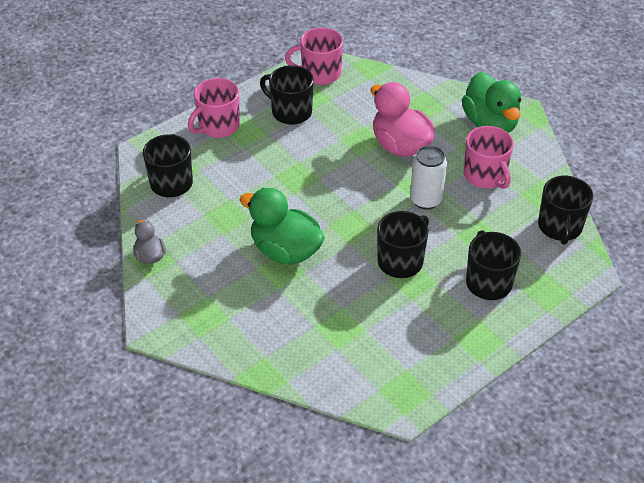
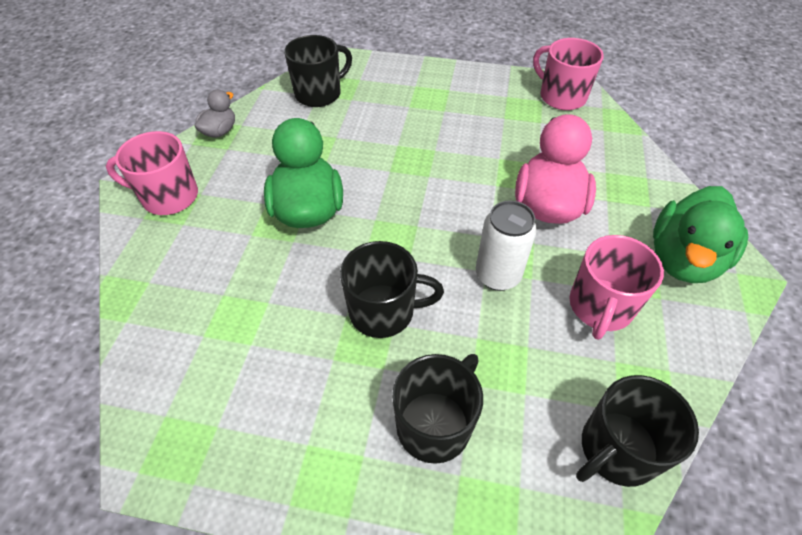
camera: 50 degrees right, 5 degrees up
pink mug [188,78,240,138] -> pink mug moved to [106,131,198,215]
black mug [260,65,314,125] -> none

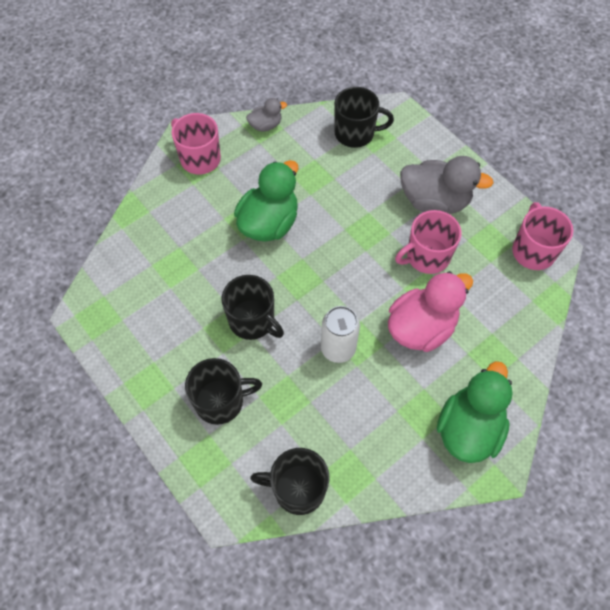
camera: 40 degrees right, 10 degrees up
pink mug [570,235,664,340] -> pink mug moved to [395,210,461,274]
green duck [653,186,748,283] -> green duck turned 135 degrees clockwise [437,361,513,463]
none -> grey duck [400,156,494,214]

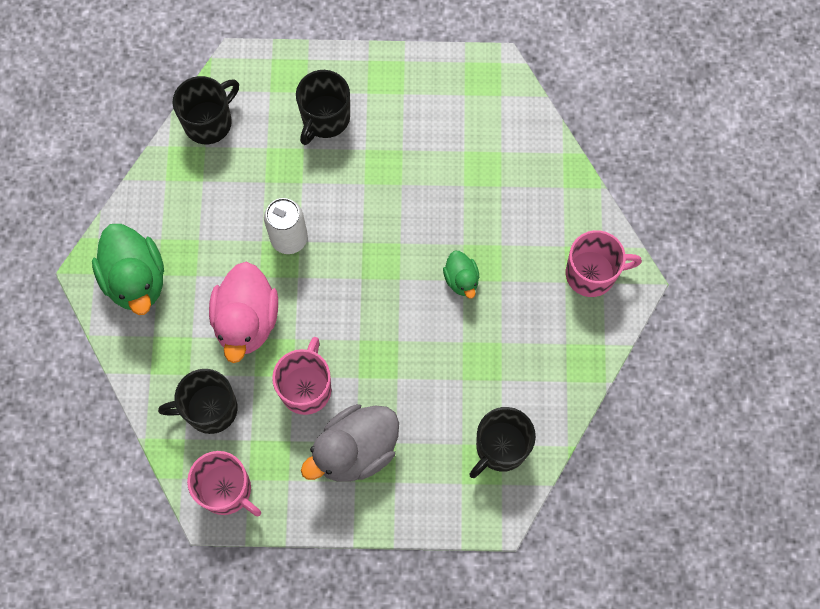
camera: 130 degrees right, 10 degrees up
black mug [221,275,284,340] -> black mug moved to [158,369,238,434]
green duck [234,160,298,241] -> green duck [443,251,479,298], size x0.52
grey duck [246,98,287,132] -> none

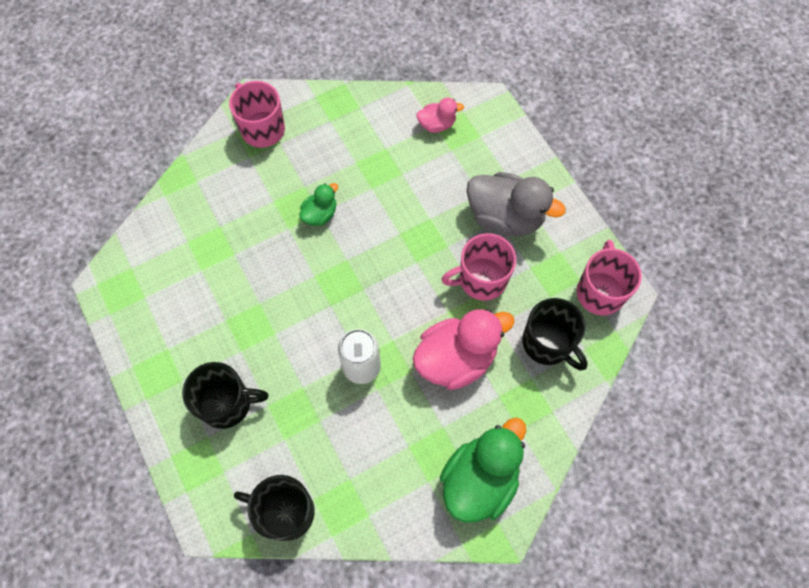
camera: 120 degrees left, 5 degrees down
black mug [469,407,536,478] -> pink duck [416,98,464,133]

